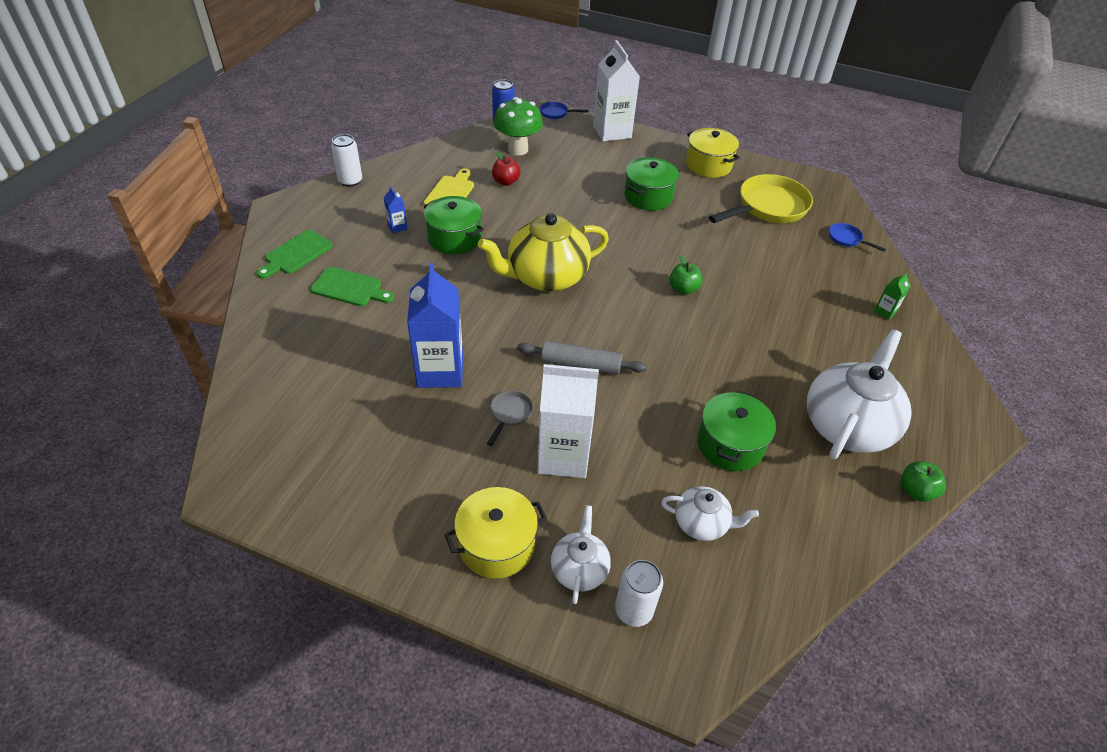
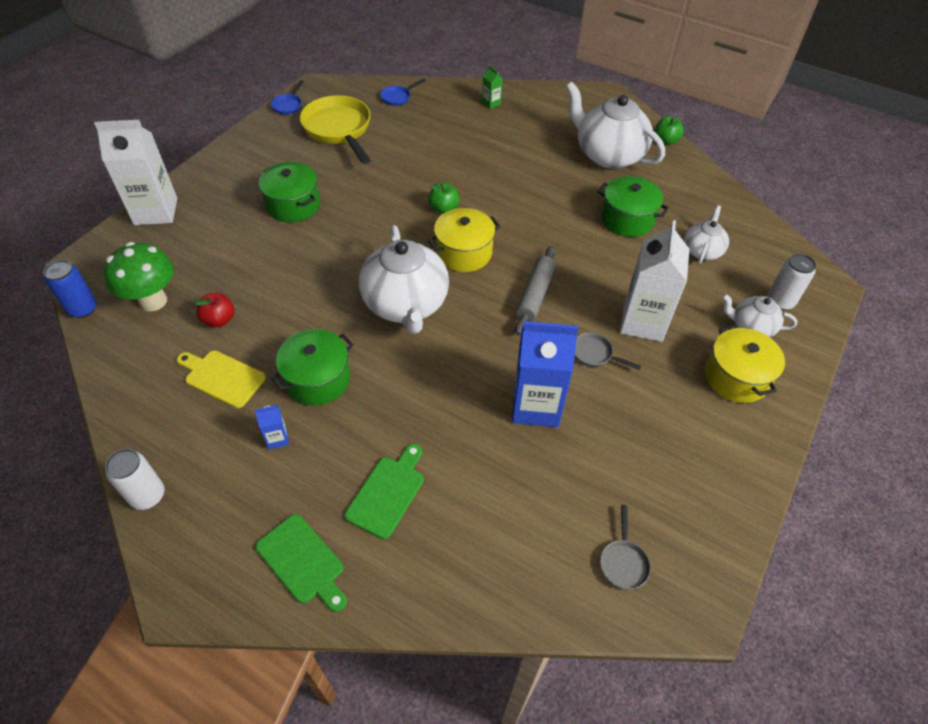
camera: 80 degrees left, 5 degrees up
yellow teapot [478,213,609,292] -> white teapot [359,225,449,334]
blue pan [540,102,589,119] -> blue pan moved to [271,80,304,115]
yellow pot [686,128,740,178] -> yellow pot moved to [428,208,501,272]
none -> grey pan [600,505,651,590]

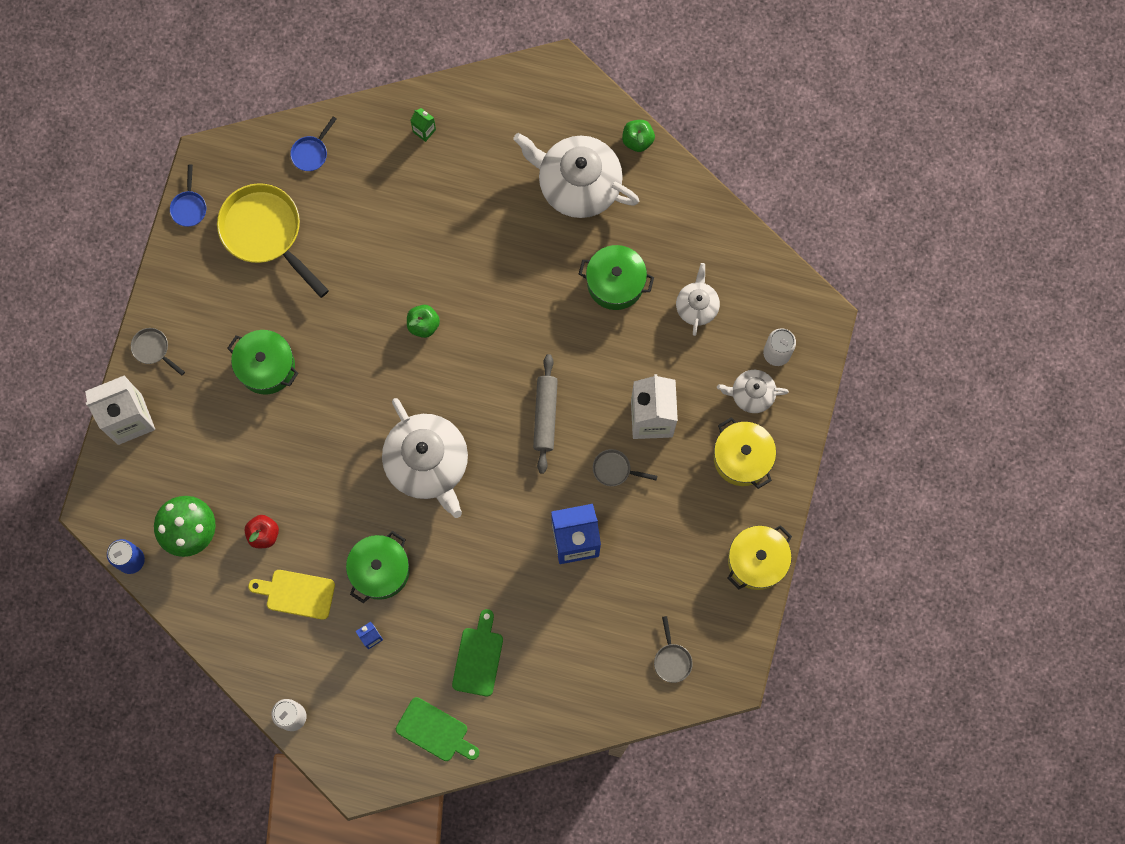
camera: 15 degrees left, 25 degrees up
yellow pot [428,208,501,272] -> yellow pot moved to [727,525,792,590]
none -> grey pan [131,328,185,376]

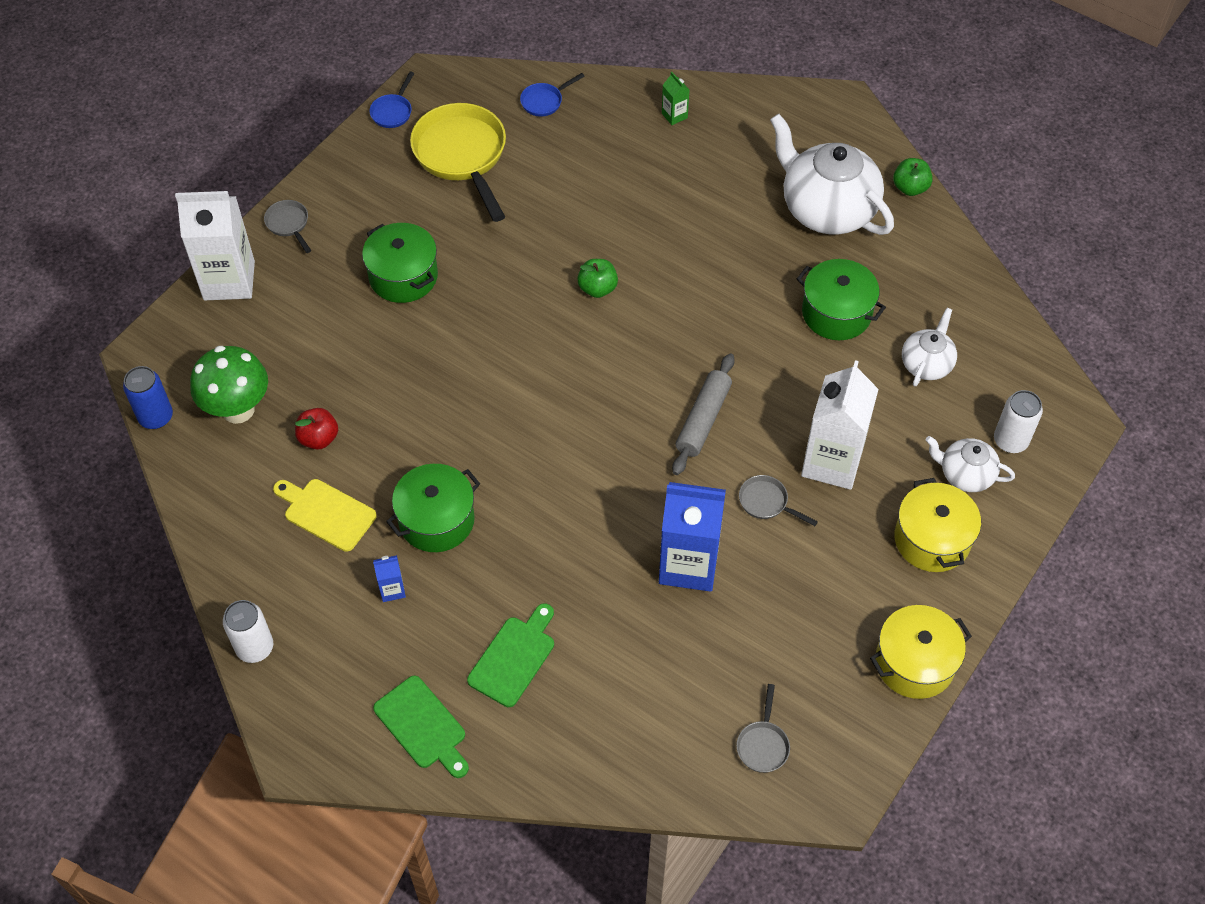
camera: 20 degrees right, 20 degrees down
white teapot [382,398,468,518] -> none

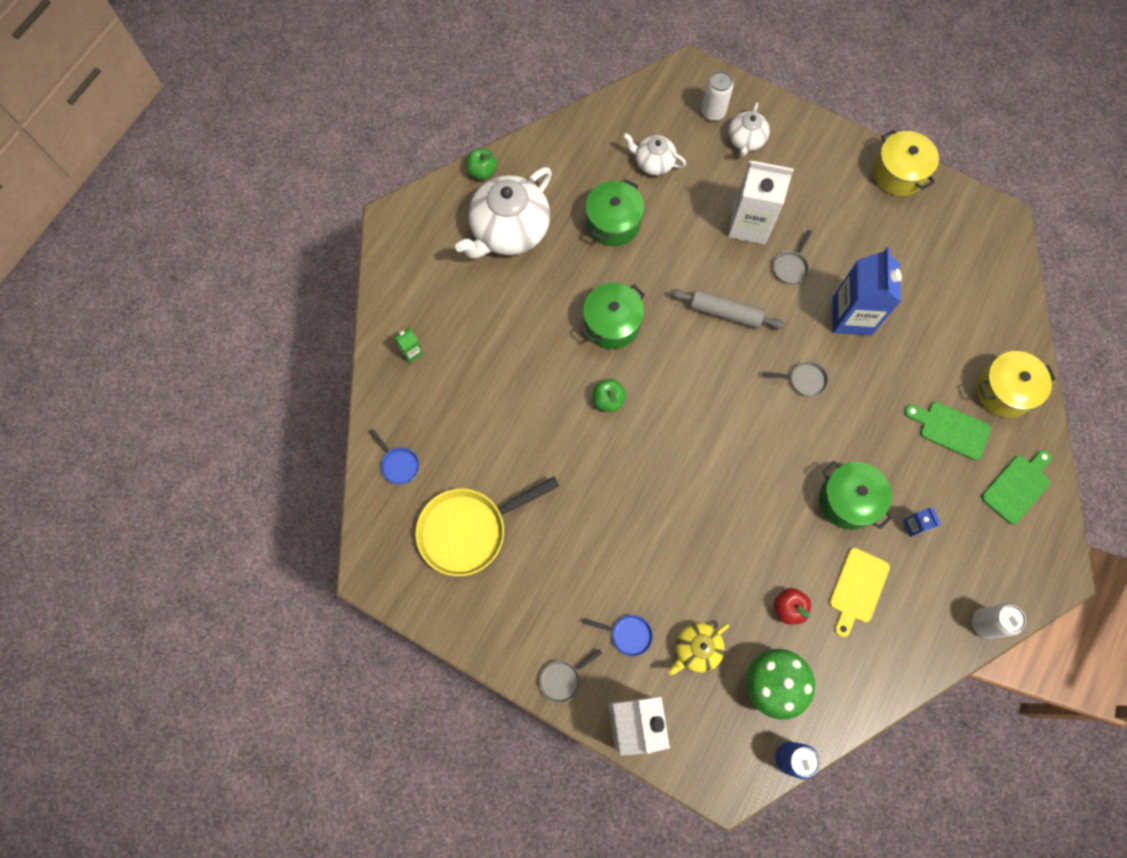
camera: 95 degrees left, 15 degrees up
green pot [362,223,438,303] -> green pot moved to [581,283,645,349]
blue pan [370,72,414,128] -> blue pan moved to [584,615,653,657]
grey pan [736,684,790,773] -> grey pan moved to [763,361,828,396]
yellow pot [894,478,981,572] -> yellow pot moved to [976,351,1056,418]
none -> yellow teapot [669,623,729,676]

